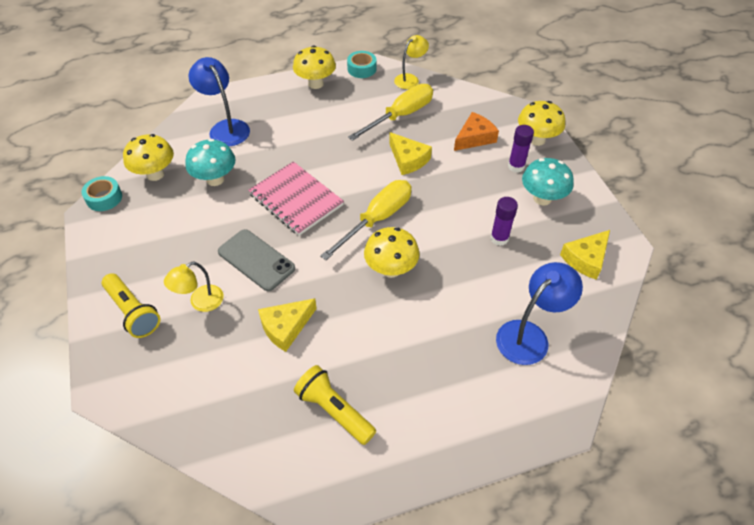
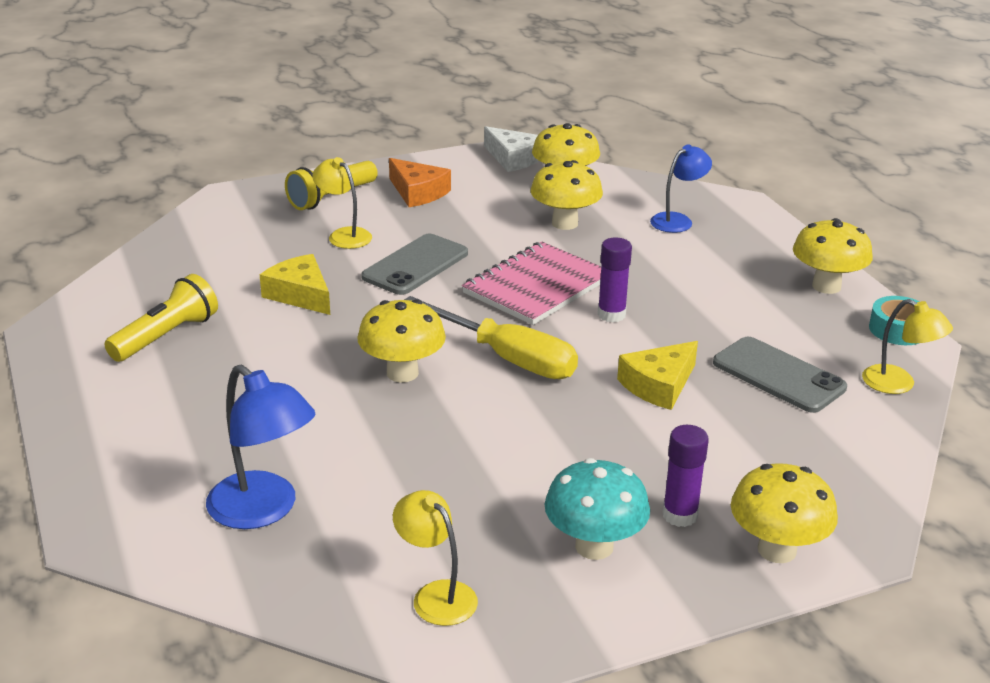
camera: 85 degrees right, 20 degrees down
turquoise tape [81,176,122,211] -> white cheese [484,126,539,172]
turquoise mushroom [185,139,236,186] -> yellow mushroom [530,160,603,230]
blue lamp [188,57,250,146] -> blue lamp [650,145,712,233], size x0.66
yellow screwdriver [348,84,433,141] -> grey phone [713,337,847,413]
orange cheese [454,112,499,151] -> orange cheese moved to [389,158,451,207]
purple glue stick [490,197,518,246] -> purple glue stick moved to [597,237,632,322]
yellow cheese [560,230,610,280] -> yellow lamp [393,490,478,626]

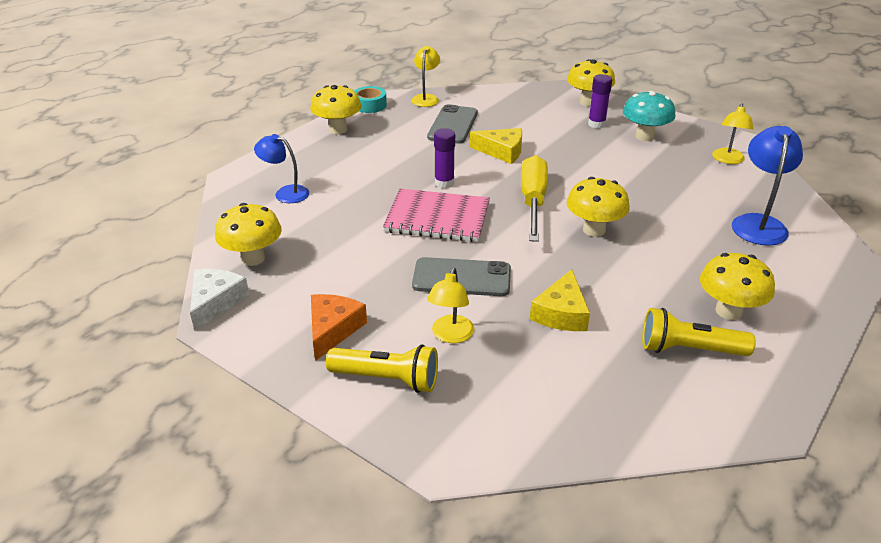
camera: 120 degrees left, 5 degrees up
yellow mushroom [530,160,603,230] -> yellow mushroom moved to [700,253,775,320]

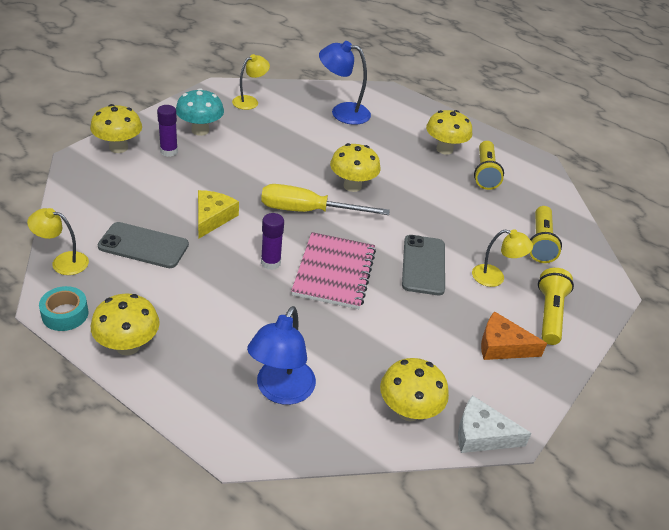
camera: 95 degrees left, 5 degrees up
blue lamp [254,134,309,203] -> blue lamp [247,306,316,405], size x1.51
yellow cheese [530,269,590,331] -> none
yellow lamp [712,104,753,164] -> yellow lamp turned 60 degrees counterclockwise [232,54,270,110]
none -> yellow flashlight [530,206,562,263]

